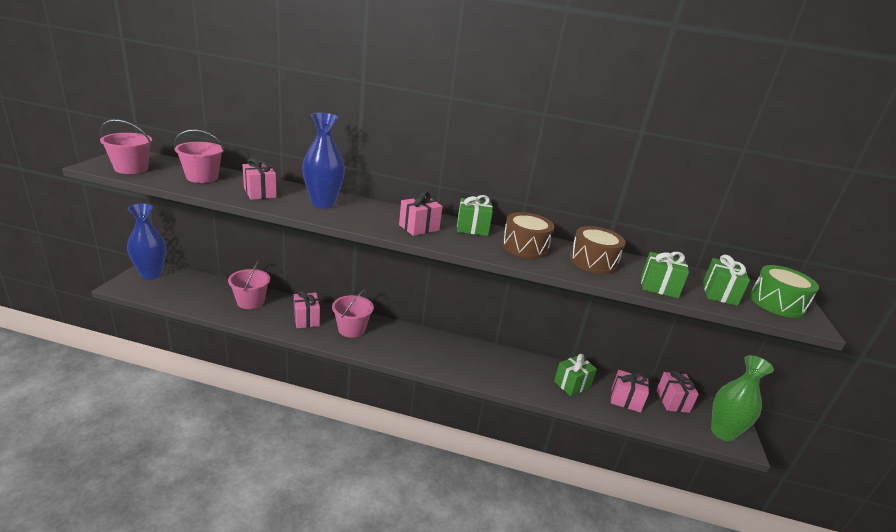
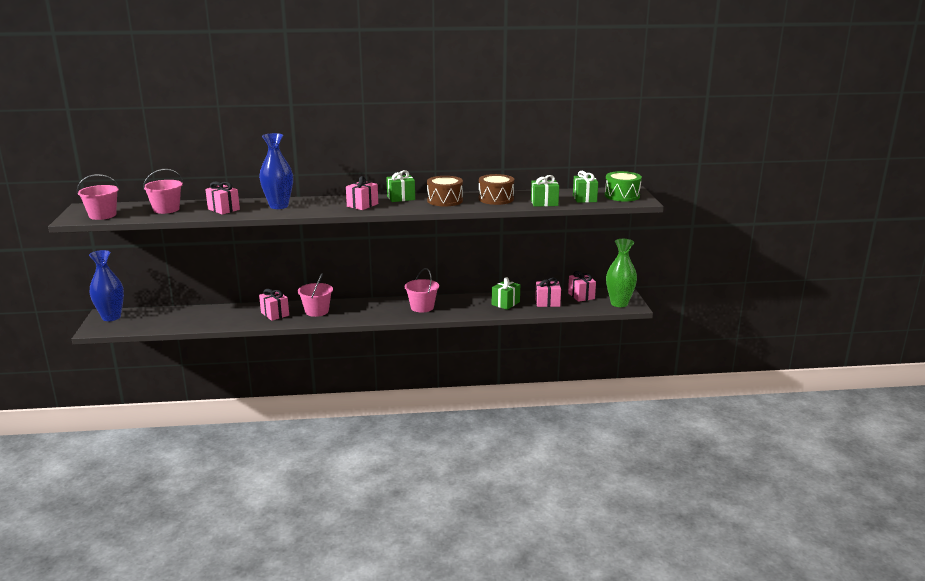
camera: 15 degrees left, 5 degrees down
pink bucket [228,260,270,309] -> pink bucket moved to [405,268,439,312]

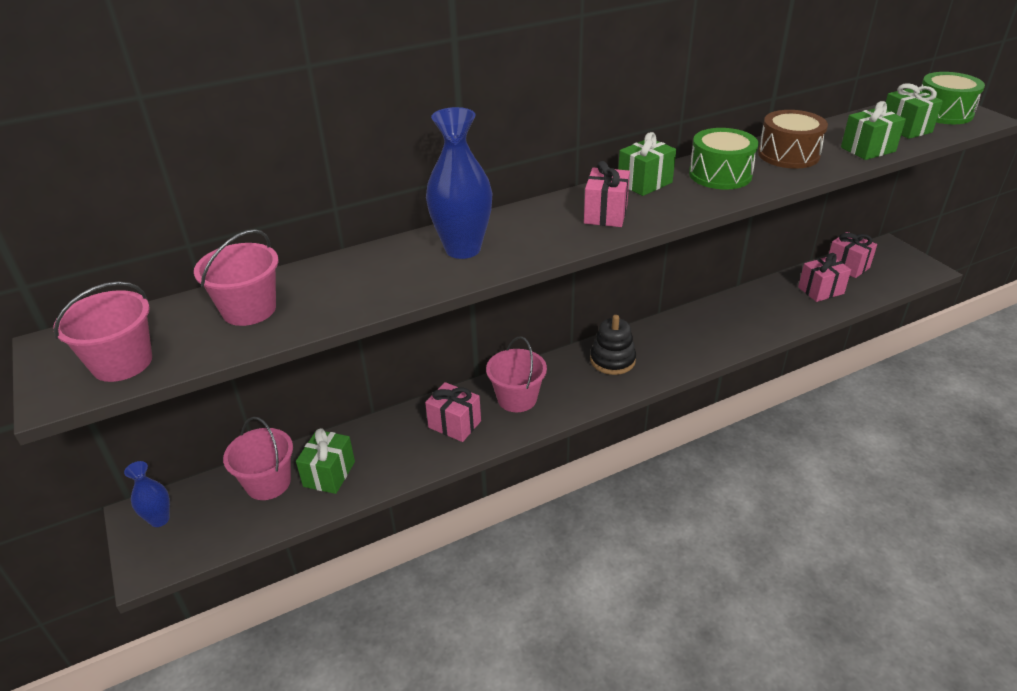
camera: 20 degrees left, 15 degrees up
blue vase [89,250,124,321] -> blue vase [124,461,170,527], size x0.56
pink gift [205,182,240,215] -> none
pink bucket [405,268,439,312] -> pink bucket moved to [223,417,293,500]
brown drum [427,176,463,206] -> green drum [689,128,759,189]
green gift [492,277,520,310] -> green gift moved to [296,428,355,494]
green vase [606,239,637,307] -> none
none -> black stacking toy [590,315,636,375]

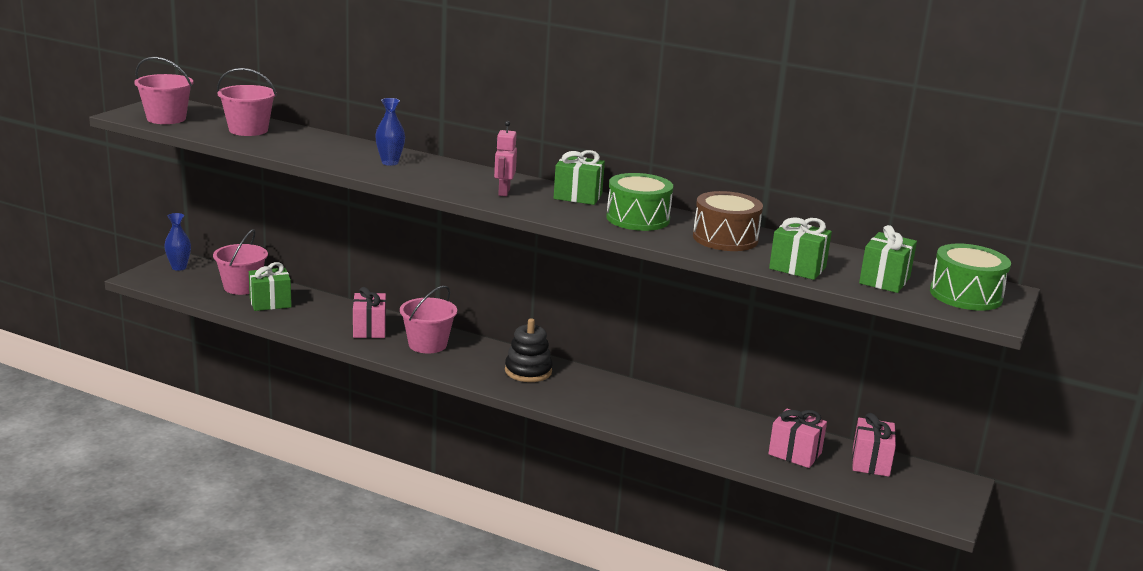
camera: 50 degrees right, 15 degrees down
blue vase [426,107,492,259] -> blue vase [375,98,405,166], size x0.56
pink gift [584,161,630,227] -> pink robot [494,121,517,196]

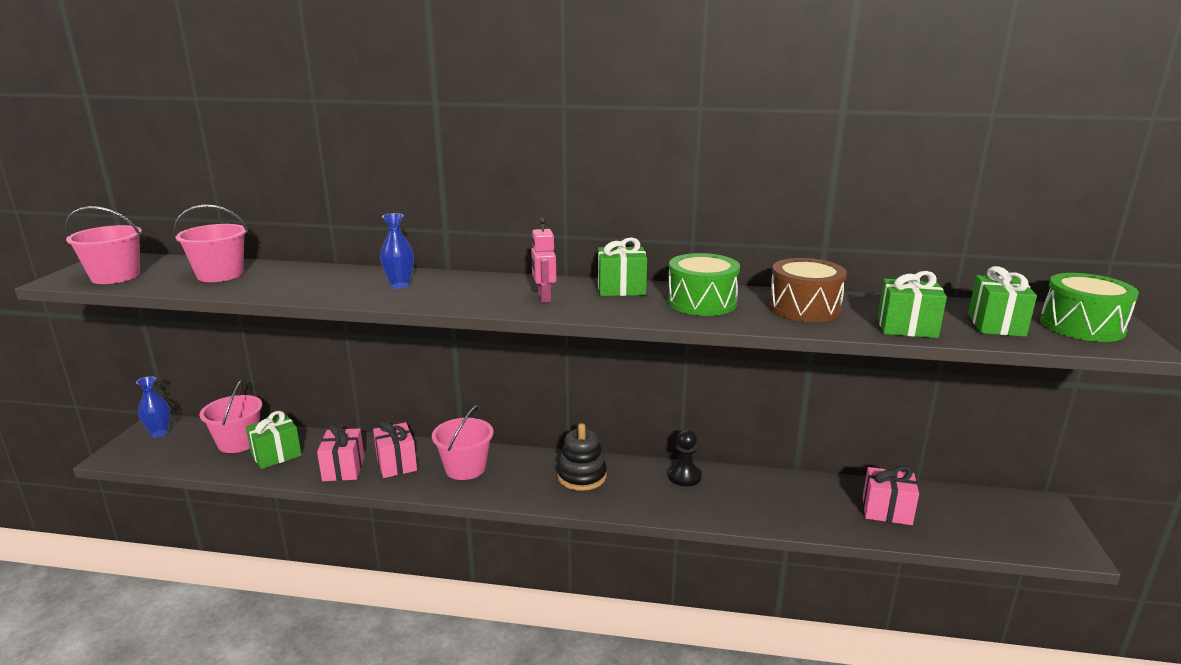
camera: 15 degrees left, 0 degrees up
pink gift [852,413,896,477] -> pink gift moved to [317,424,364,481]
none -> black pawn [668,429,702,487]

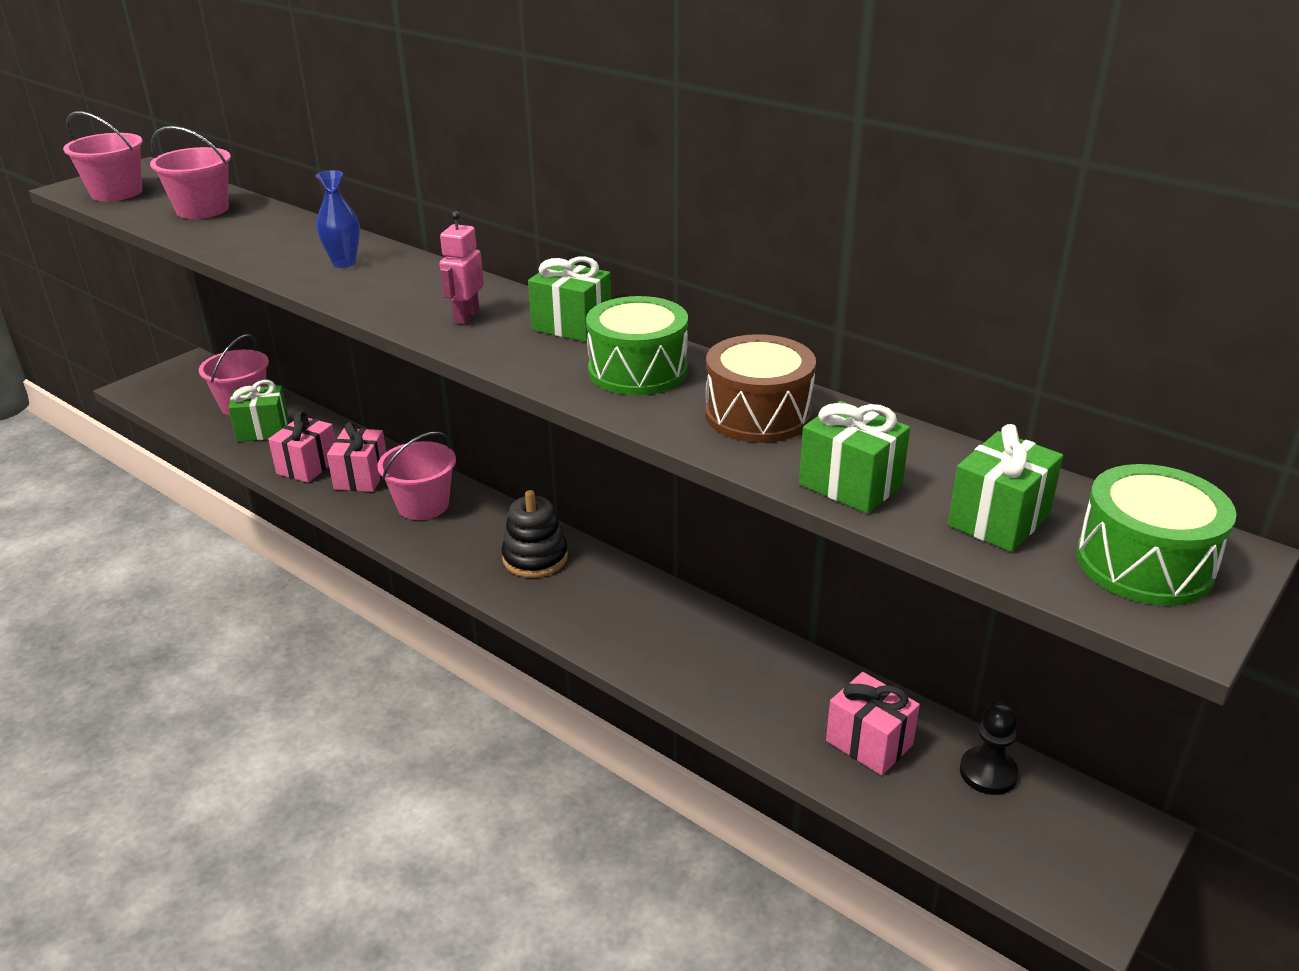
camera: 30 degrees right, 10 degrees up
blue vase [136,376,170,438] -> none
black pawn [668,429,702,487] -> black pawn moved to [960,703,1019,795]

